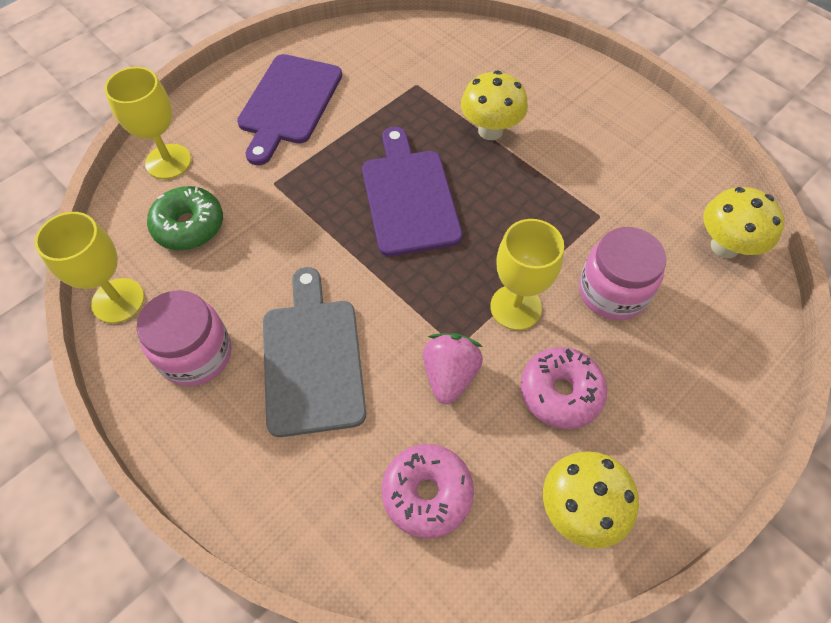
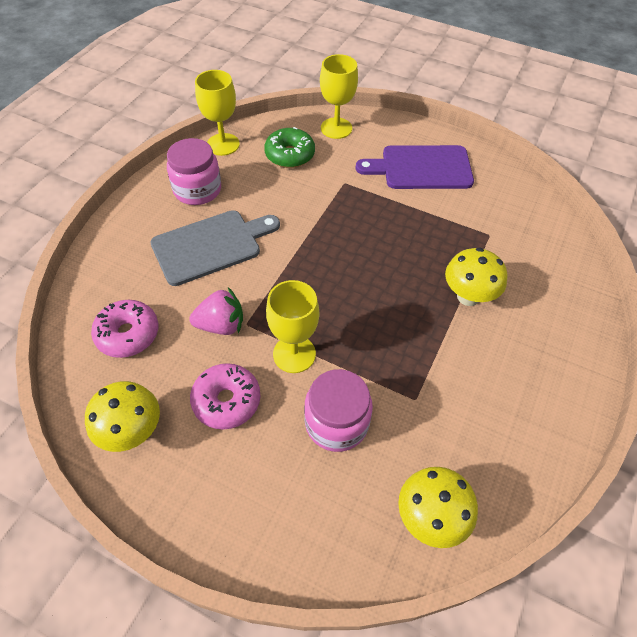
camera: 70 degrees right, 5 degrees down
purple cutting board [362,127,462,256] -> none

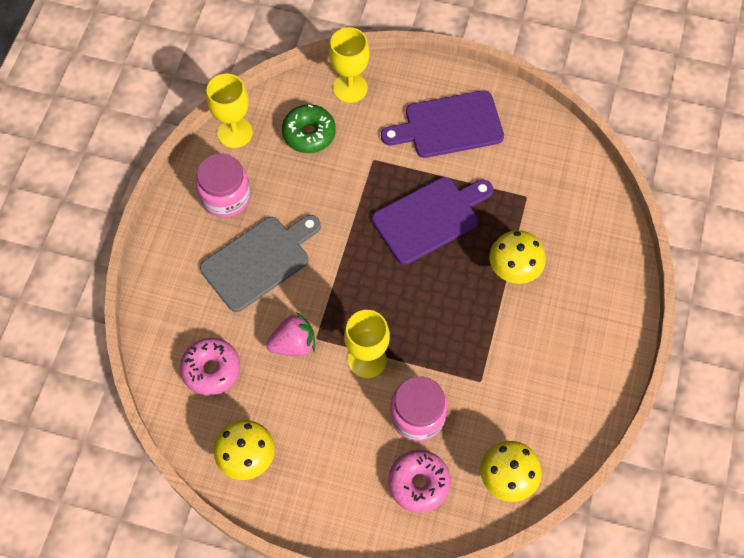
camera: 10 degrees left, 10 degrees up
pink donut [190,363,260,429] -> pink donut moved to [388,450,451,513]
none -> purple cutting board [372,177,493,265]

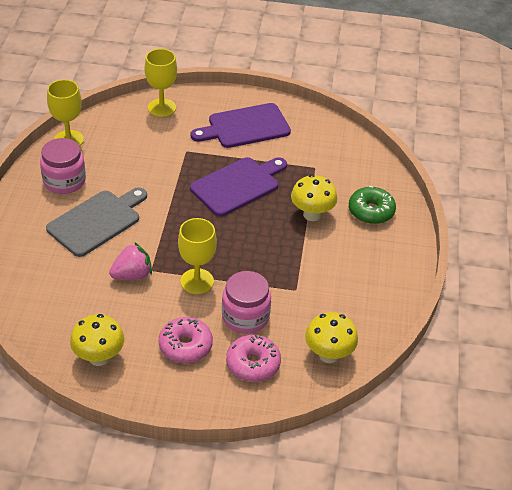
camera: 10 degrees left, 20 degrees down
pink donut [180,338,240,396] -> pink donut moved to [159,317,213,363]
green donut [282,104,336,153] -> green donut moved to [349,186,396,224]

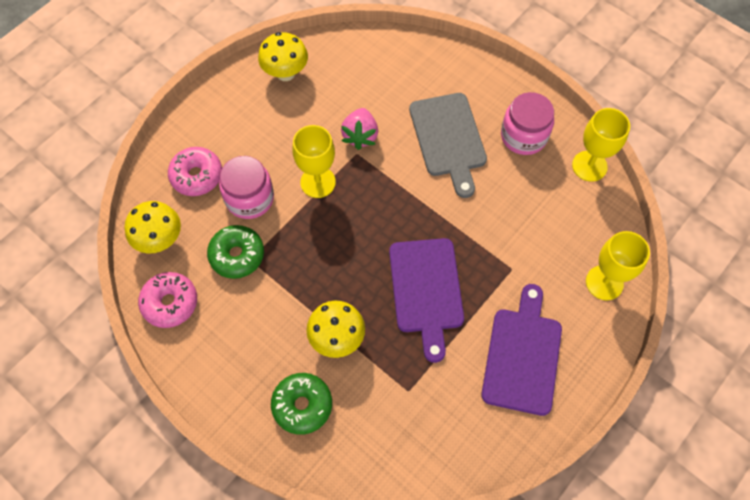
camera: 125 degrees right, 20 degrees up
pink donut [159,317,213,363] -> pink donut moved to [138,272,197,328]
none -> green donut [207,225,264,279]

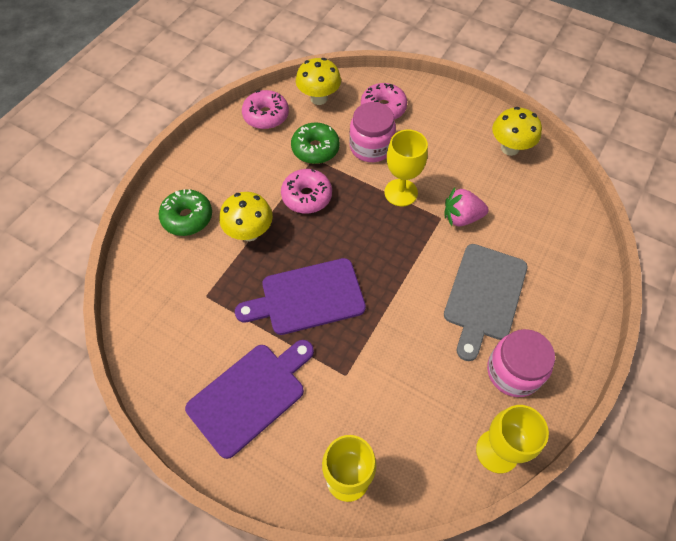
camera: 80 degrees right, 5 degrees down
grey cutting board [409,93,487,198] -> grey cutting board turned 45 degrees counterclockwise [444,244,527,361]
purple cutting board [481,284,562,416] -> purple cutting board turned 45 degrees counterclockwise [185,340,314,459]
none -> pink donut [281,169,332,214]

